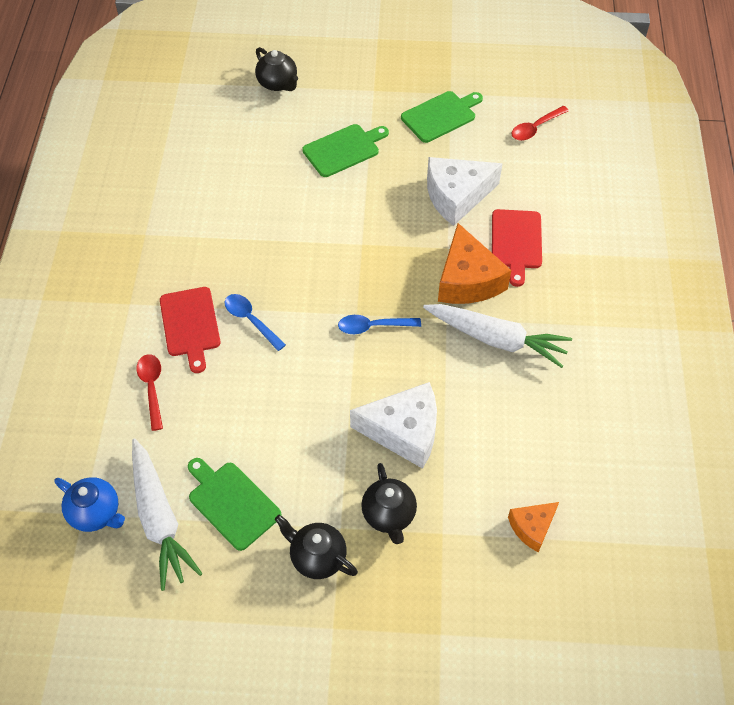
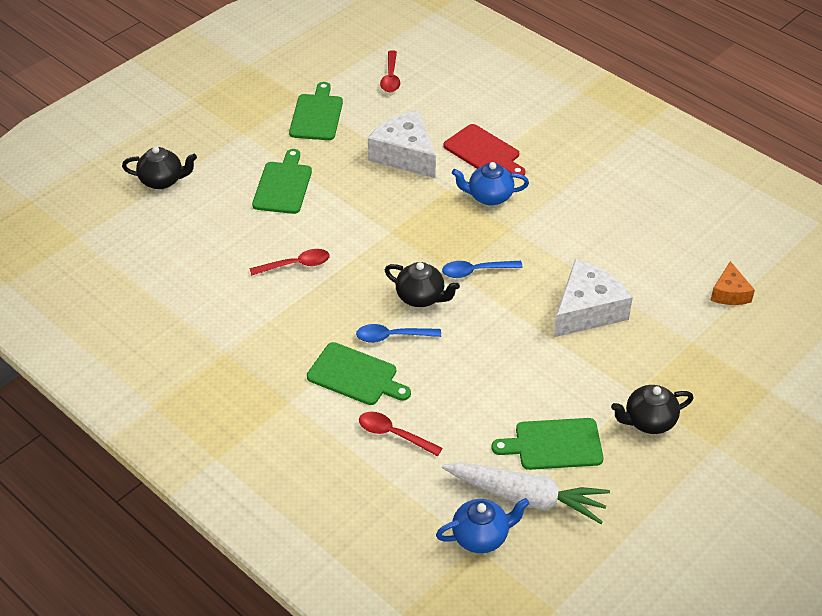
camera: 50 degrees left, 10 degrees down
red cutting board [160,287,220,373] -> green cutting board [307,342,411,405]
blue spoon [338,315,421,334] -> blue spoon turned 45 degrees clockwise [442,261,523,278]
black teapot [361,463,417,544] -> black teapot moved to [385,262,460,307]
white carrot [423,304,572,368] -> none
white cheese [427,157,503,226] -> white cheese turned 120 degrees clockwise [368,110,436,178]
orange cheese [438,223,511,304] -> blue teapot [452,162,529,206]
none -> red spoon [250,249,330,276]

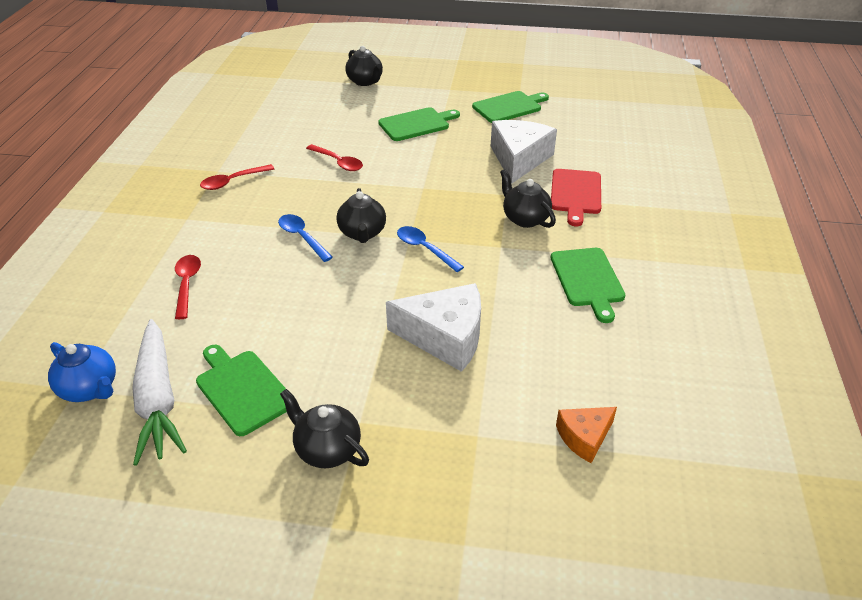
camera: 55 degrees right, 5 degrees down
green cutting board [307,342,411,405] -> green cutting board moved to [551,248,626,323]
red spoon [380,50,400,92] -> red spoon moved to [200,164,274,190]
blue teapot [452,162,529,206] -> black teapot [500,169,556,228]

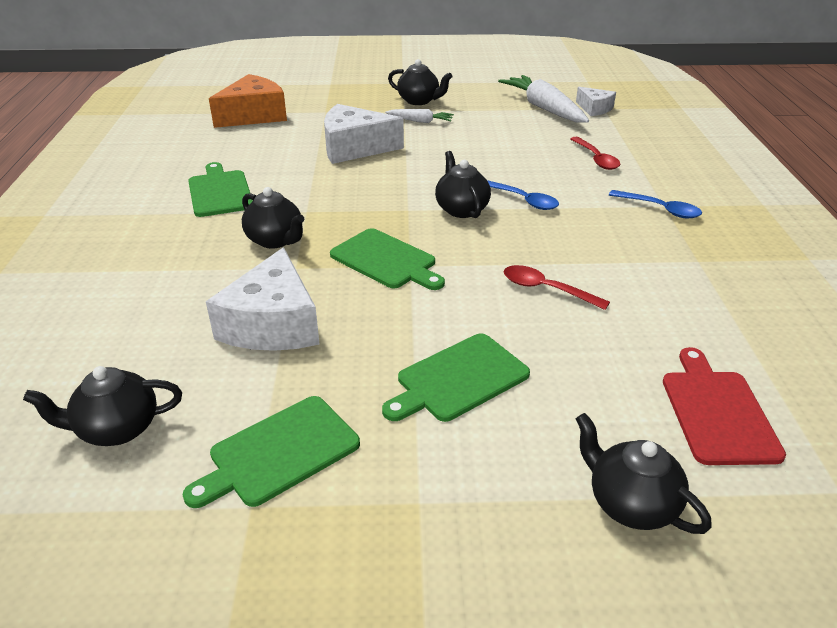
camera: 170 degrees right, 5 degrees down
blue teapot [48,342,116,402] -> white cheese [576,87,616,116]
green cutting board [196,345,287,436] -> green cutting board moved to [330,228,445,290]
red spoon [200,164,274,190] -> none
blue spoon [397,226,464,272] -> blue spoon moved to [609,190,702,218]
red cutting board [551,169,601,226] -> red cutting board moved to [663,347,786,465]
orange cheese [556,407,617,463] -> orange cheese [209,74,287,128], size x1.80
none -> black teapot [23,366,182,446]
none -> white carrot [385,109,454,123]

